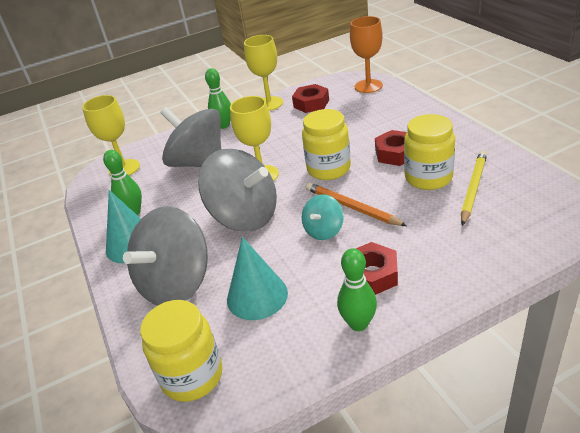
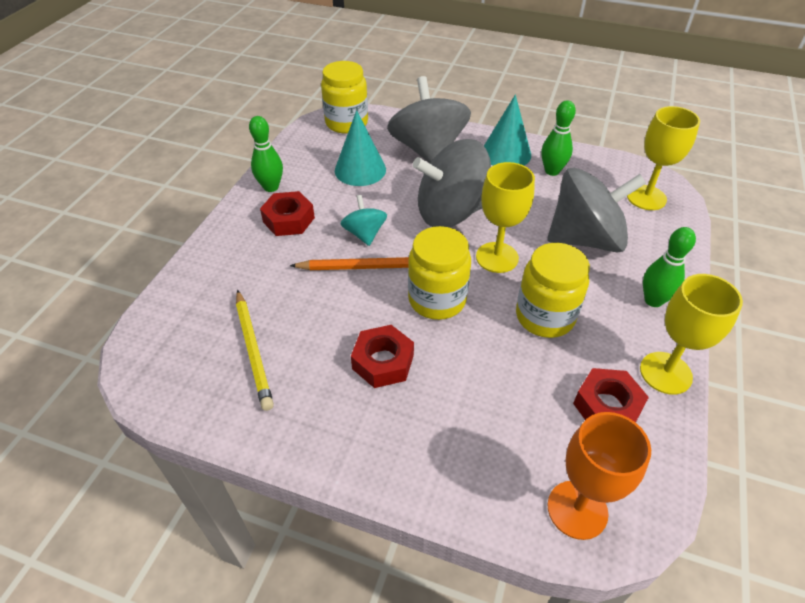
camera: 130 degrees right, 10 degrees up
yellow jar [404,114,455,190] -> yellow jar moved to [516,243,590,338]

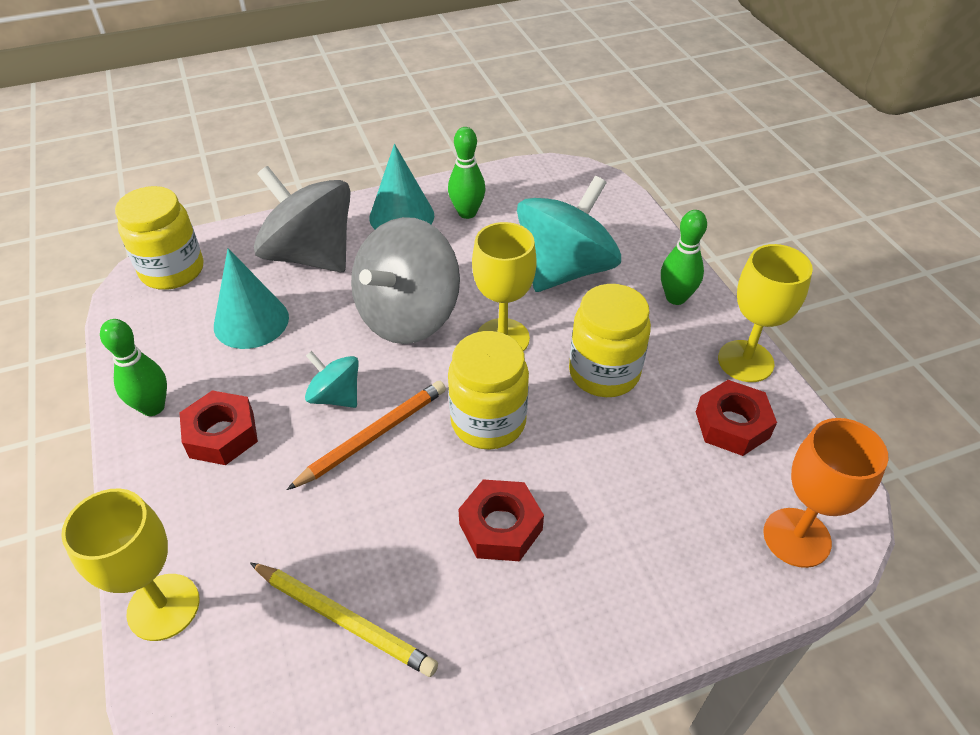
camera: 40 degrees left, 0 degrees up
grey spinning top [547,168,646,253] -> turquoise spinning top [517,176,621,292]
yellow goblet [627,106,700,210] -> yellow goblet moved to [61,488,200,641]

